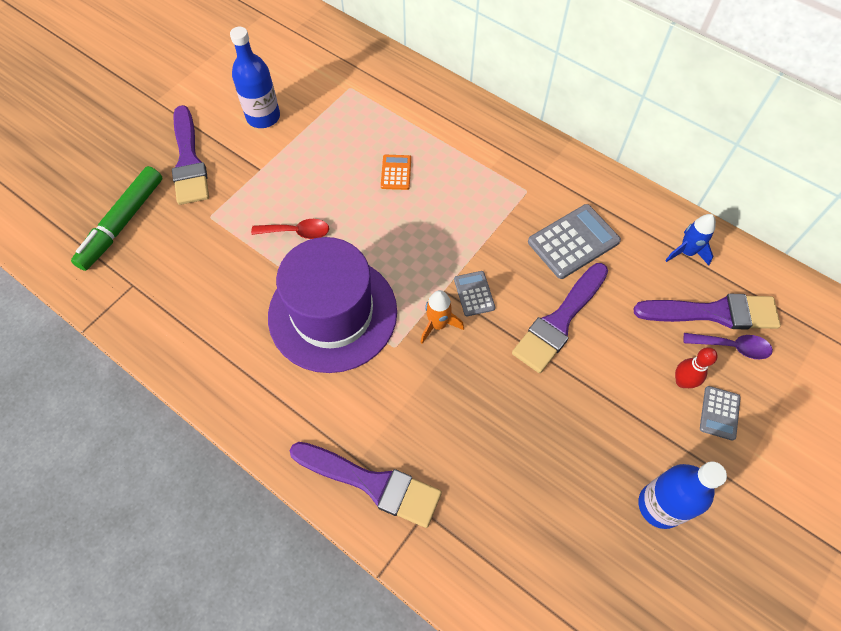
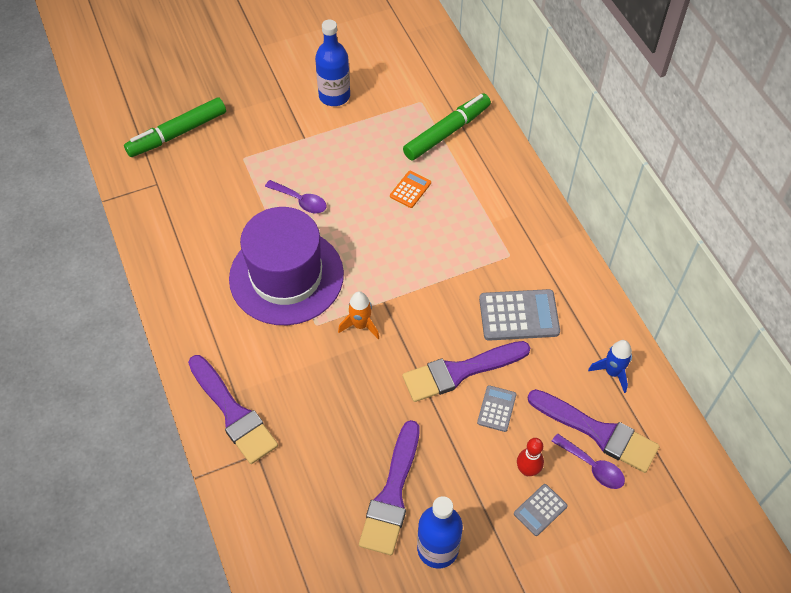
camera: 30 degrees right, 5 degrees down
purple brush [172,105,209,205] -> purple brush moved to [359,420,419,555]
red spoon [251,219,329,239] -> purple spoon [265,180,326,213]
grey calculator [454,271,495,316] -> grey calculator moved to [477,385,516,432]
none -> green marker [403,93,491,161]

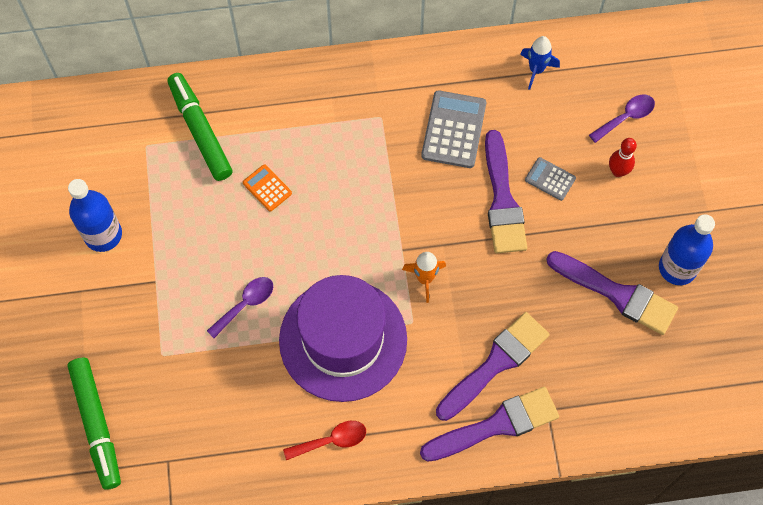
camera: 75 degrees left, 10 degrees up
grey calculator [514,484,568,536] -> none
purple brush [528,389,659,473] -> purple brush moved to [436,312,550,421]
none -> red spoon [283,421,366,460]

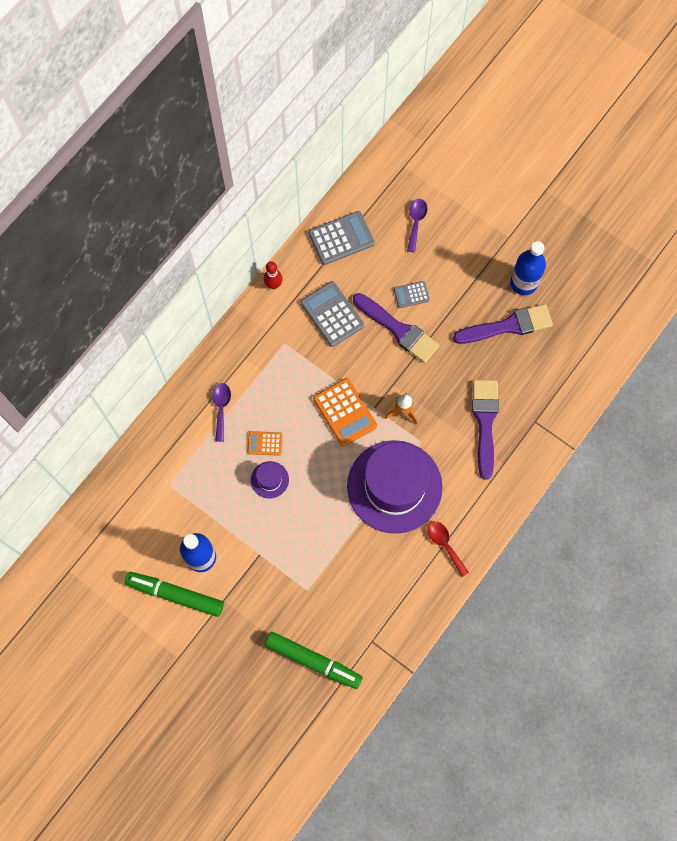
camera: 45 degrees left, 5 degrees up
green marker [168,73,232,181] -> green marker moved to [125,572,224,617]
purple spoon [207,277,273,338] -> purple spoon moved to [212,383,231,442]
red spoon [283,421,366,460] -> red spoon turned 60 degrees counterclockwise [428,521,469,577]
purple brush [420,387,559,462] -> none
blue rocket [520,36,560,90] -> grey calculator [308,211,375,265]
red bowling pin [609,138,637,177] -> red bowling pin moved to [264,261,283,289]
none -> purple hat [251,461,289,498]
none -> orange calculator [313,378,377,447]

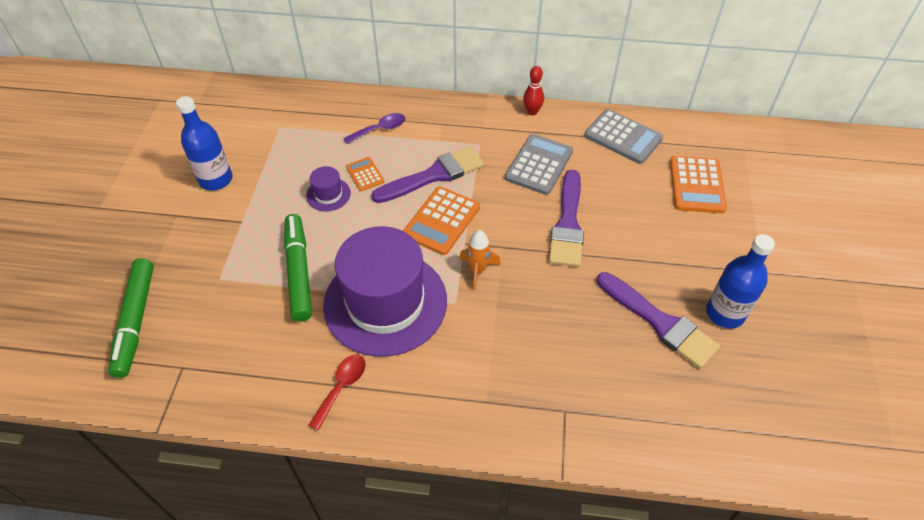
camera: 60 degrees right, 20 degrees down
green marker [125,572,224,617] -> green marker moved to [284,214,312,322]
grey calculator [394,281,430,308] -> none
purple spoon [407,199,427,252] -> orange calculator [670,156,727,213]
purple brush [472,380,499,480] -> purple brush moved to [371,146,484,203]

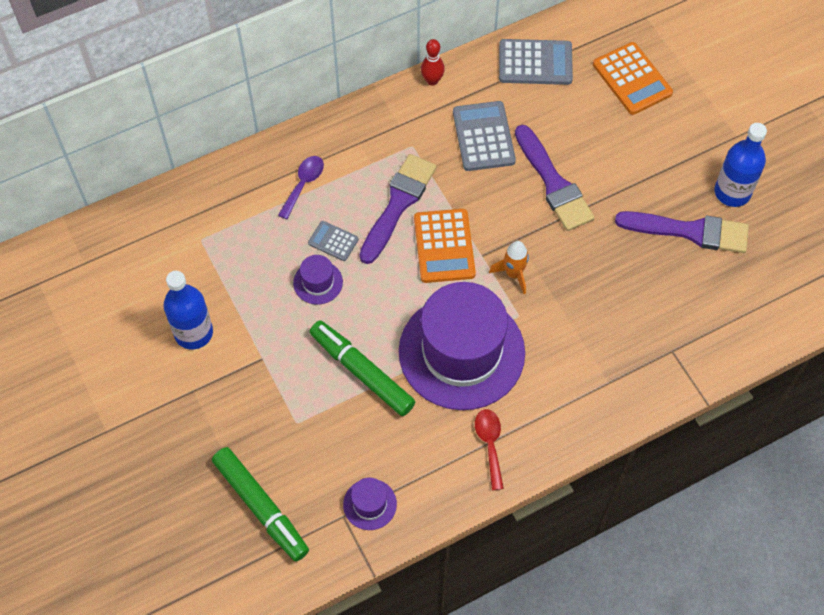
camera: 35 degrees left, 10 degrees up
orange calculator [346,157,384,191] -> grey calculator [308,221,359,261]
none -> purple hat [343,478,397,530]

